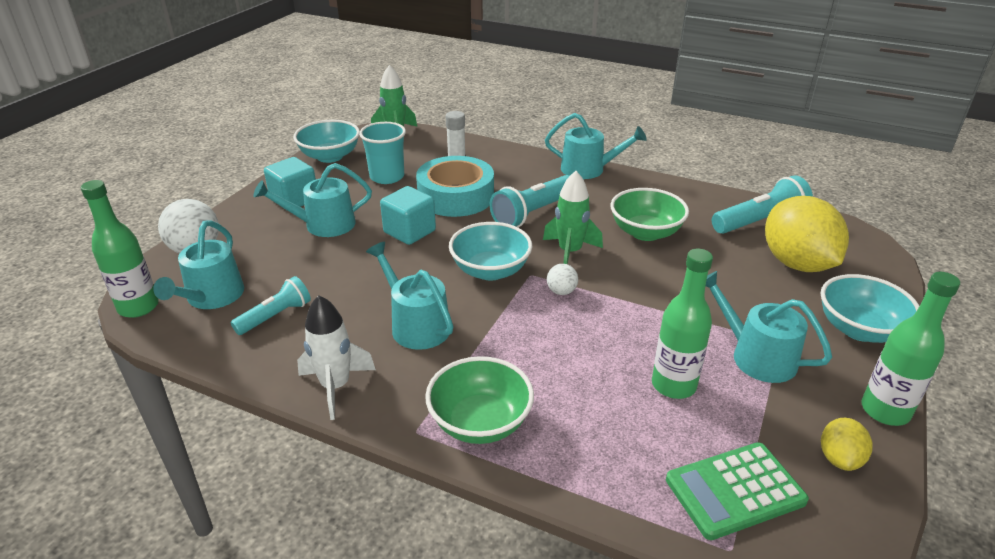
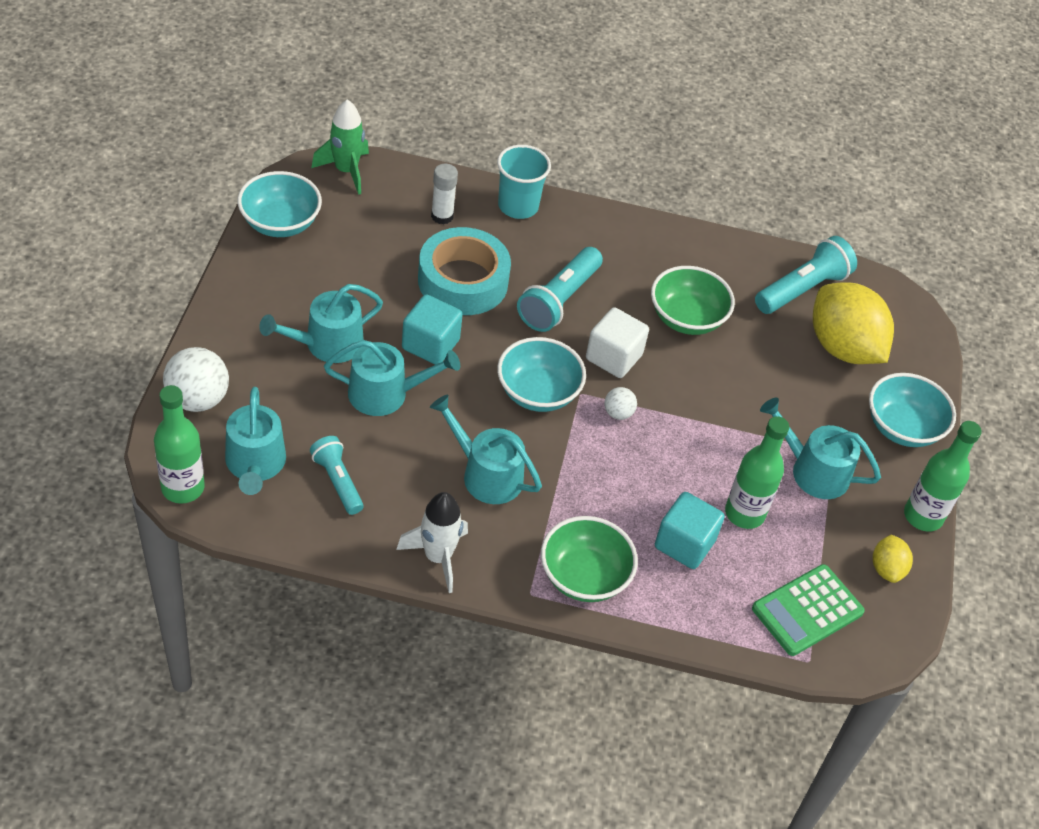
camera: 20 degrees left, 15 degrees up
turquoise flashlight [231,276,311,335] -> turquoise flashlight turned 60 degrees counterclockwise [310,436,363,515]
turquoise cube [264,157,316,210] -> turquoise cube moved to [655,492,725,569]
turquoise cup [359,122,406,184] -> turquoise cup moved to [497,145,551,219]
green rocket [543,171,603,264] -> white cube [586,307,649,378]
turquoise watering can [545,113,647,179] -> turquoise watering can moved to [324,340,460,416]

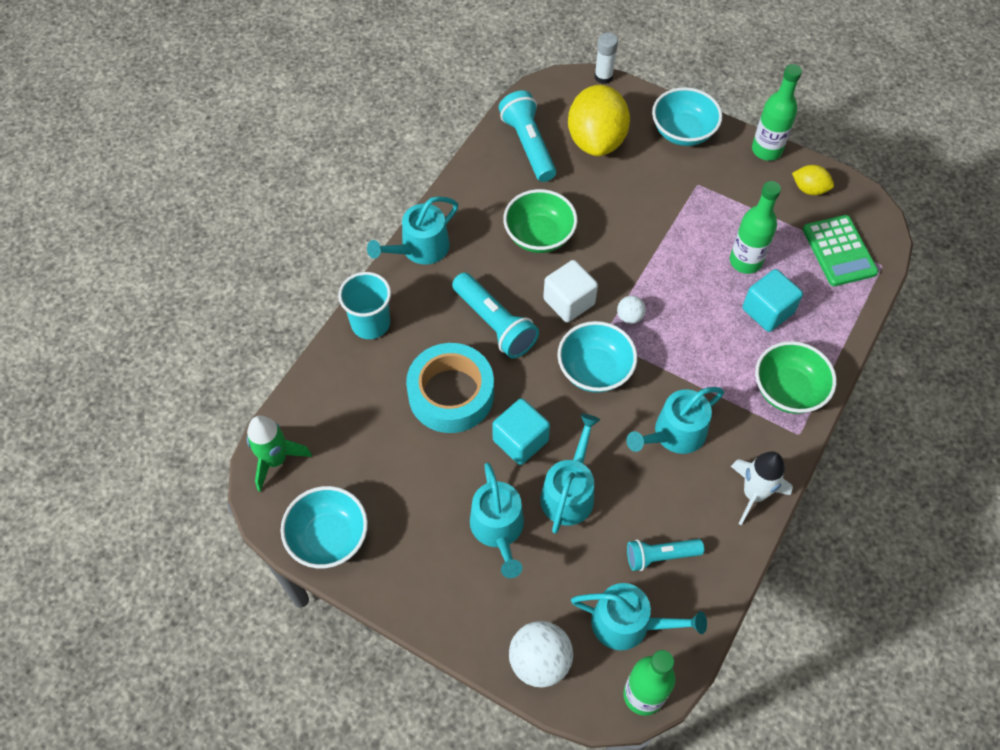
camera: 65 degrees left, 10 degrees up
white glue stick [431,164,458,225] -> white glue stick moved to [595,33,618,84]
turquoise watering can [760,398,881,499] -> turquoise watering can moved to [367,196,458,265]
yellow lemon [813,282,894,364] -> yellow lemon turned 75 degrees counterclockwise [568,85,630,156]

